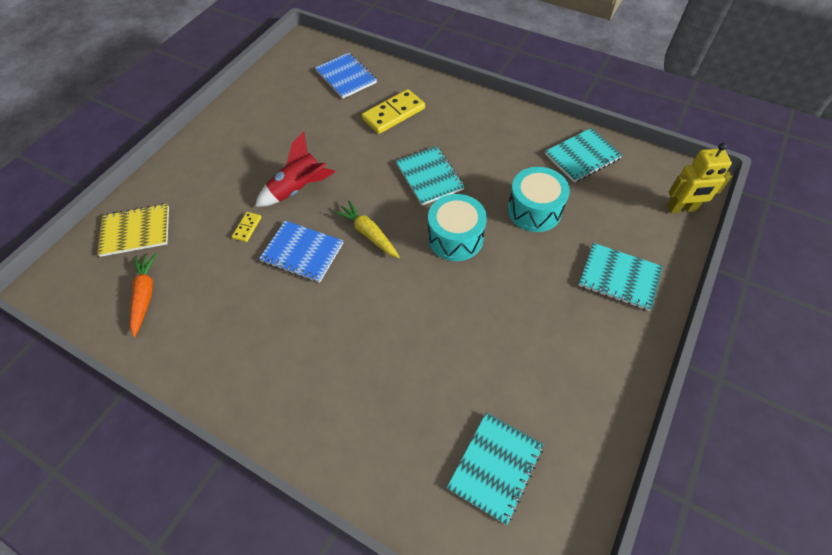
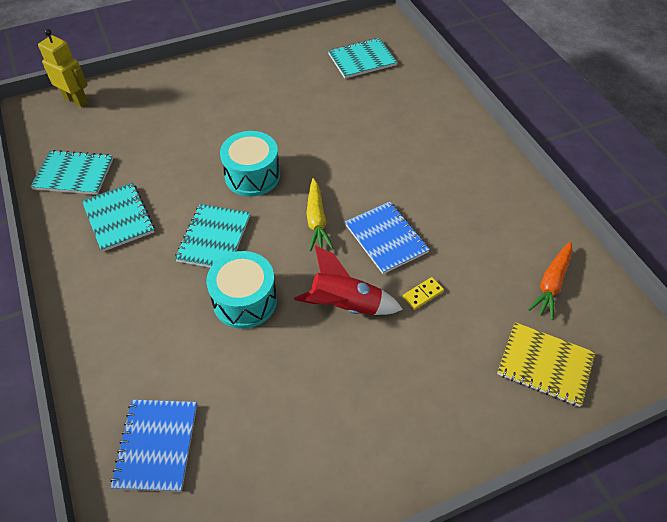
camera: 145 degrees left, 5 degrees down
yellow domino [362,89,425,134] -> none
turquoise drum [508,167,570,232] -> turquoise drum moved to [206,251,277,329]
turquoise notebook [578,243,663,311] -> turquoise notebook moved to [82,183,155,252]

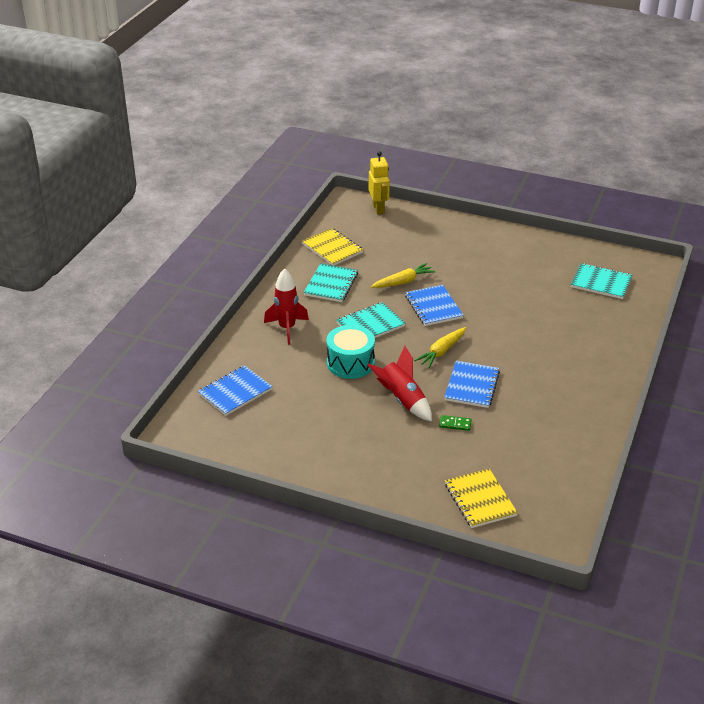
camera: 45 degrees right, 15 degrees down
turquoise notebook [30,150,113,195] -> yellow notebook [302,228,363,266]
turquoise drum [220,131,280,197] -> blue notebook [405,285,464,326]
yellow domino [403,277,444,310] -> green domino [439,415,472,431]
orange carrot [528,241,572,320] -> none
none -> red rocket [264,268,309,345]
none -> yellow carrot [371,263,436,288]

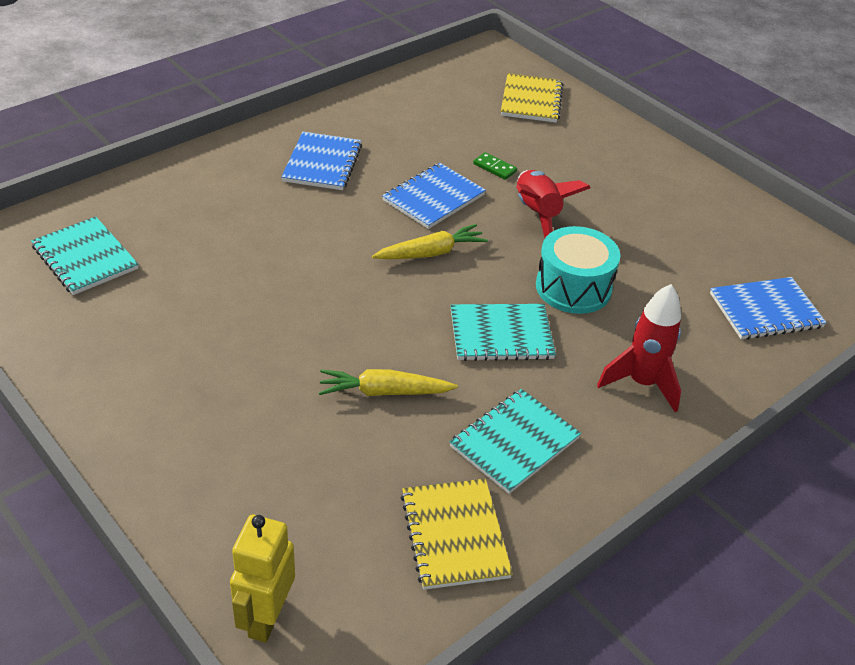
camera: 155 degrees left, 5 degrees up
blue notebook [405,285,464,326] -> blue notebook moved to [281,132,362,190]

